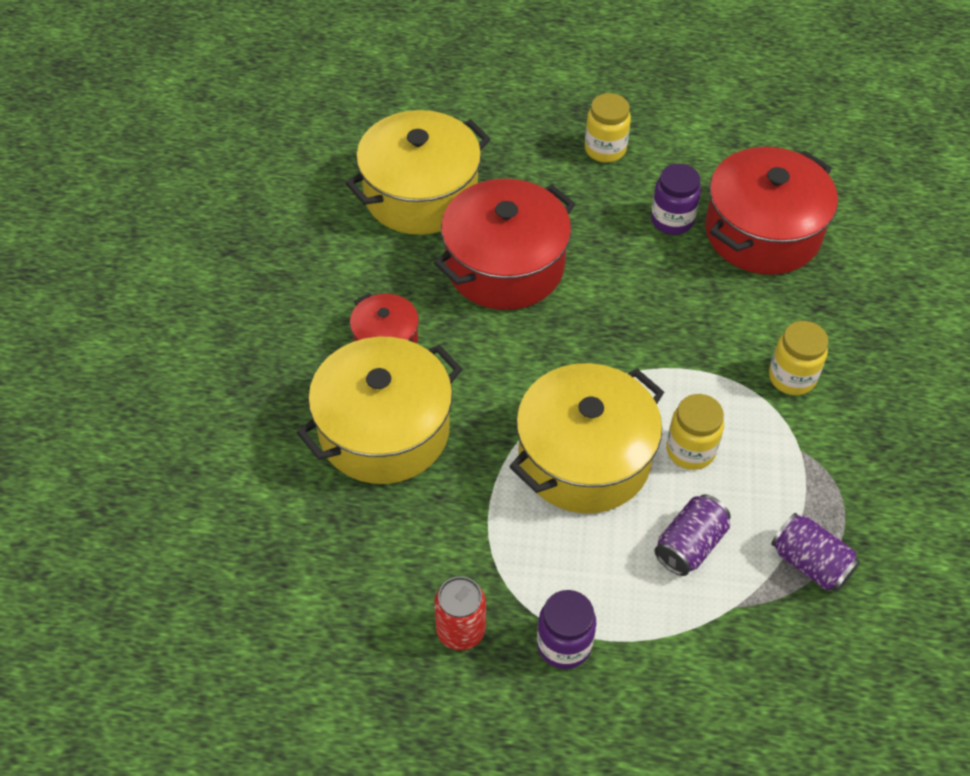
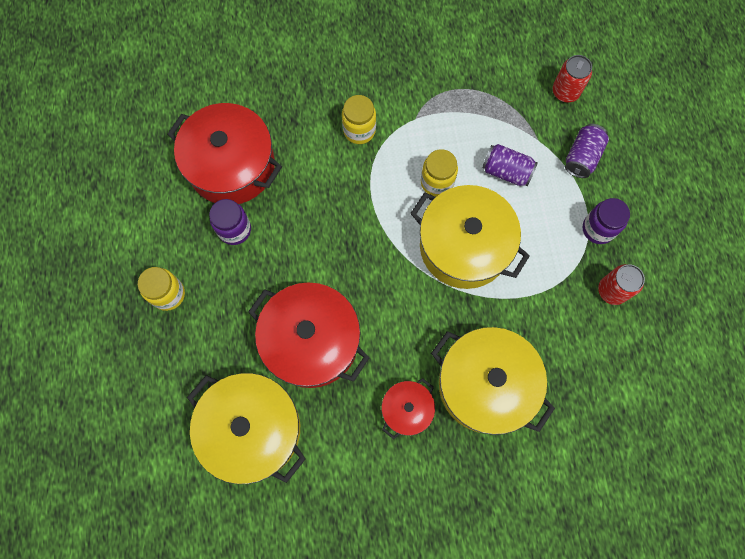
camera: 105 degrees left, 20 degrees up
purple can [771,513,860,592] -> purple can moved to [565,124,609,178]
none -> red can [553,55,592,102]

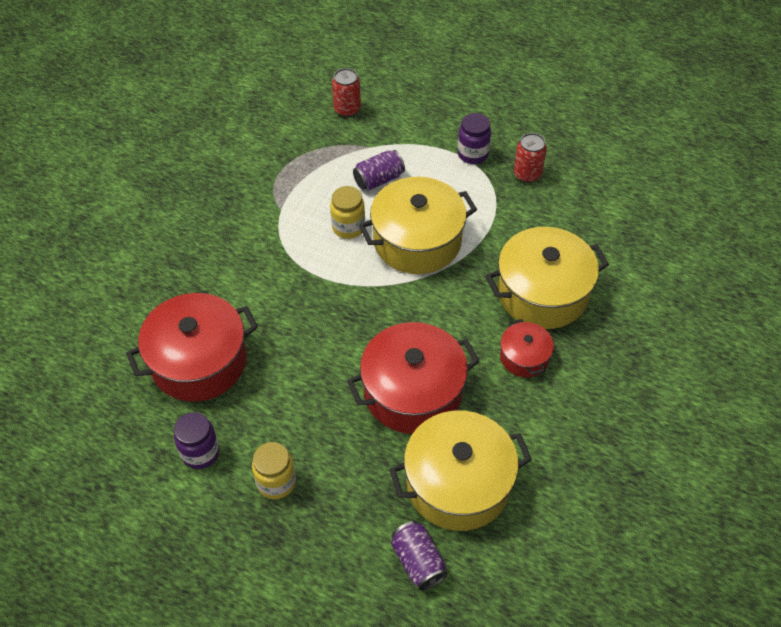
camera: 55 degrees left, 20 degrees down
purple jar [209,199,251,245] -> purple jar moved to [174,412,220,469]
yellow jar [342,95,376,144] -> none
purple can [565,124,609,178] -> purple can moved to [391,521,448,590]

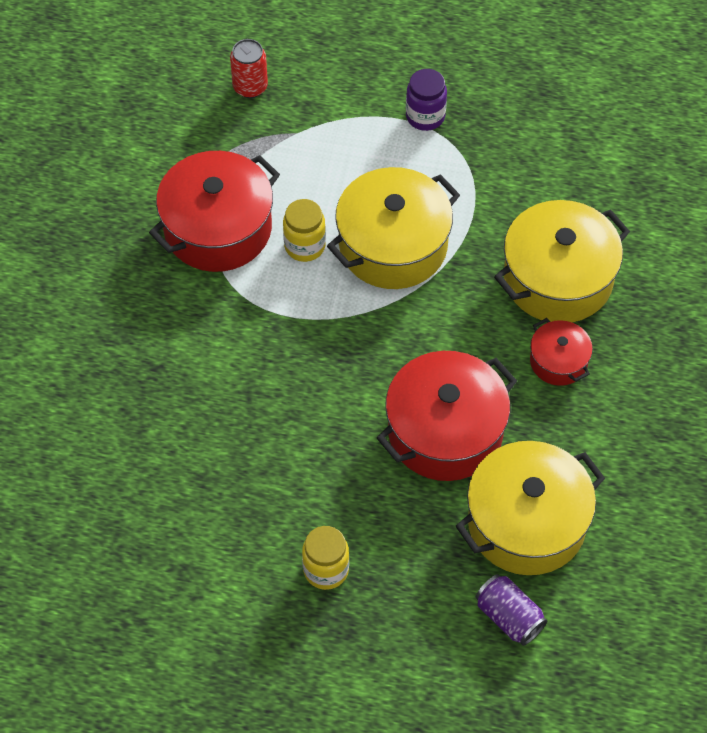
camera: 15 degrees left, 5 degrees up
red pot [126,293,258,402] -> red pot moved to [149,151,280,272]
purple jar [174,412,220,469] -> none
purple can [353,150,405,191] -> none
red can [514,133,547,183] -> none

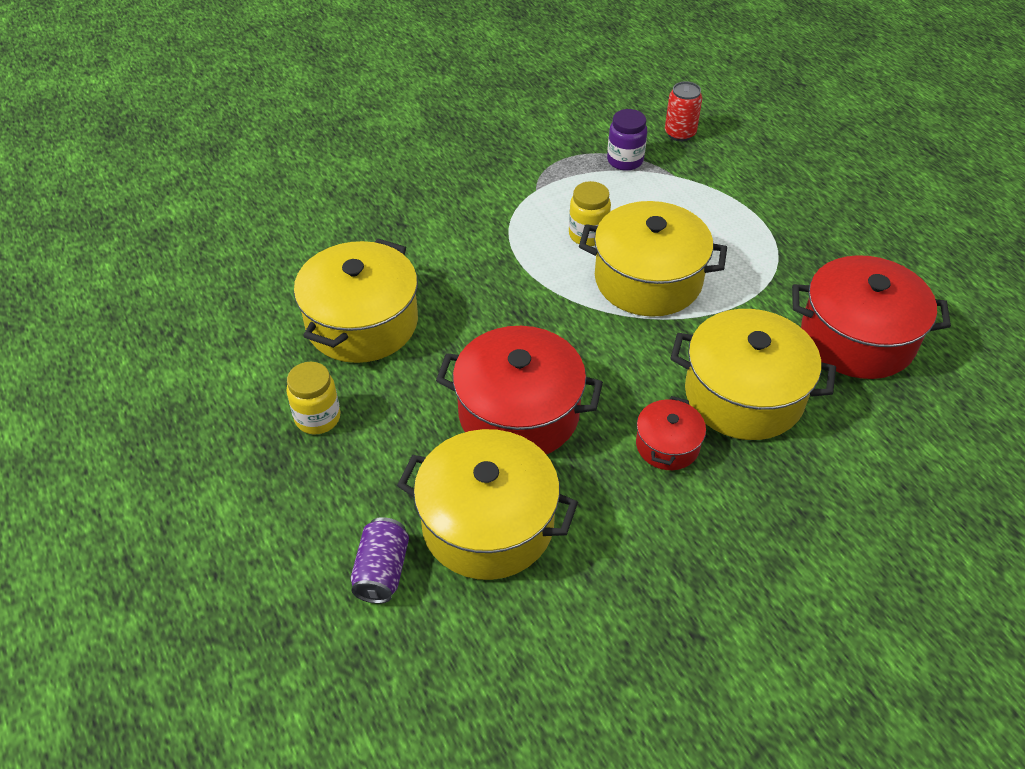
camera: 50 degrees right, 10 degrees down
red pot [149,151,280,272] -> red pot moved to [792,255,951,379]
purple jar [406,69,447,131] -> purple jar moved to [607,109,647,171]
none -> yellow pot [294,238,418,363]

